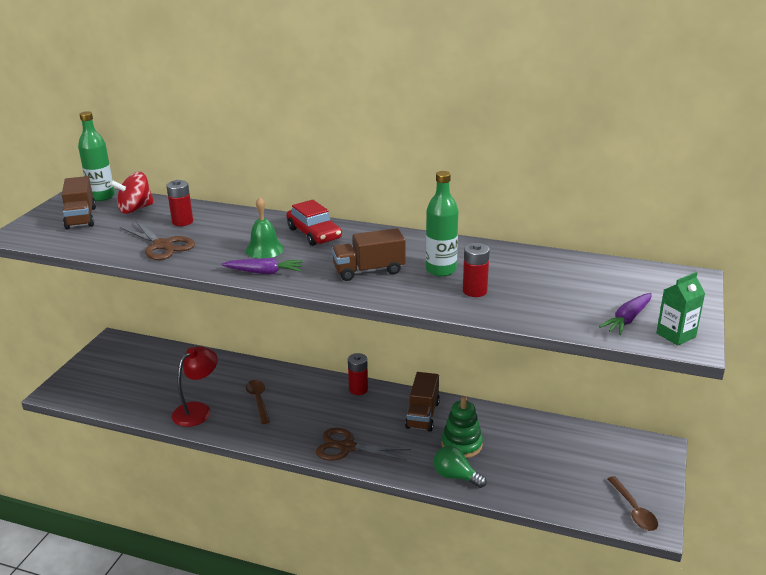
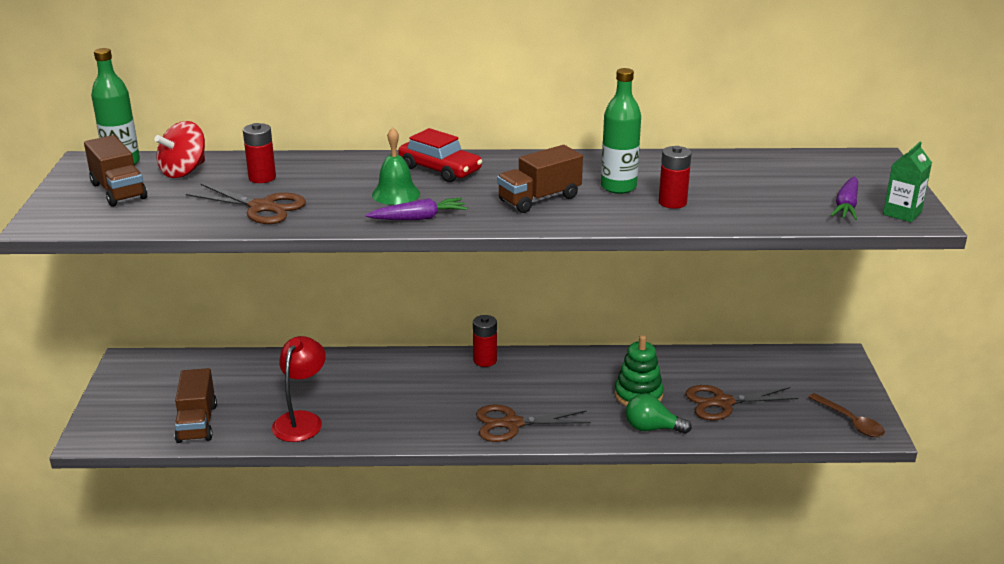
camera: 20 degrees left, 0 degrees up
brown spoon [246,380,270,424] -> none
brown truck [405,372,440,432] -> brown truck moved to [175,368,217,443]
none -> brown scissors [686,385,799,421]

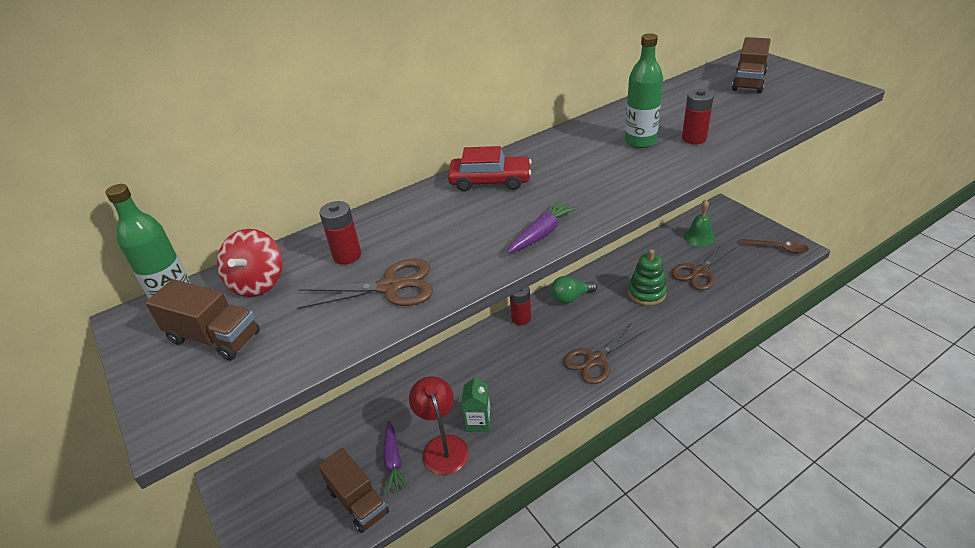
camera: 30 degrees left, 10 degrees up
green bell [372,127,420,205] -> green bell moved to [684,200,715,247]
brown truck [497,145,583,213] -> brown truck moved to [732,37,771,93]
green light bulb [626,394,692,434] -> green light bulb moved to [551,276,597,304]
purple carrot [830,177,858,220] -> purple carrot moved to [383,421,409,494]
green carton [883,142,932,222] -> green carton moved to [462,375,491,432]

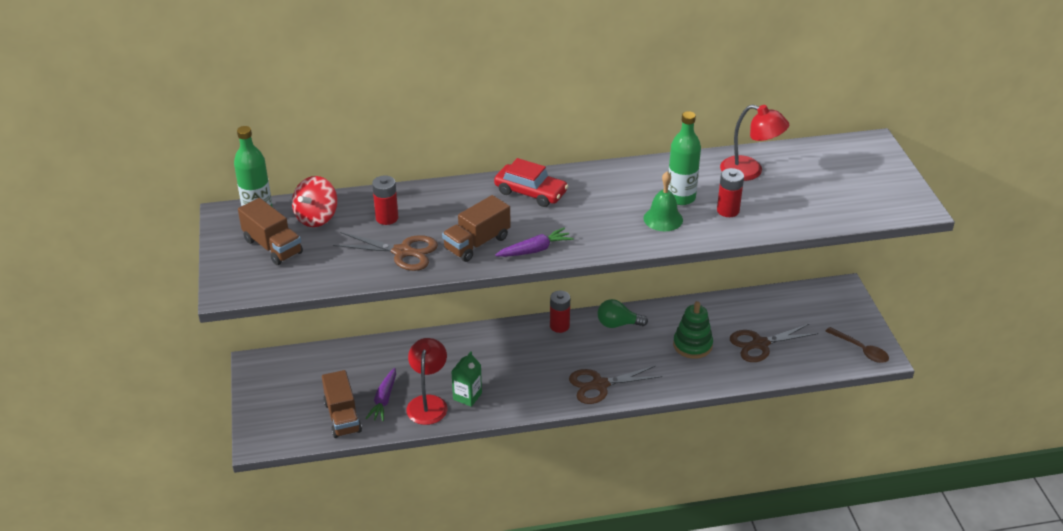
camera: 20 degrees right, 0 degrees up
green bell [684,200,715,247] -> green bell moved to [644,171,683,231]
brown truck [732,37,771,93] -> brown truck moved to [442,195,511,262]
none -> red lamp [720,104,789,181]

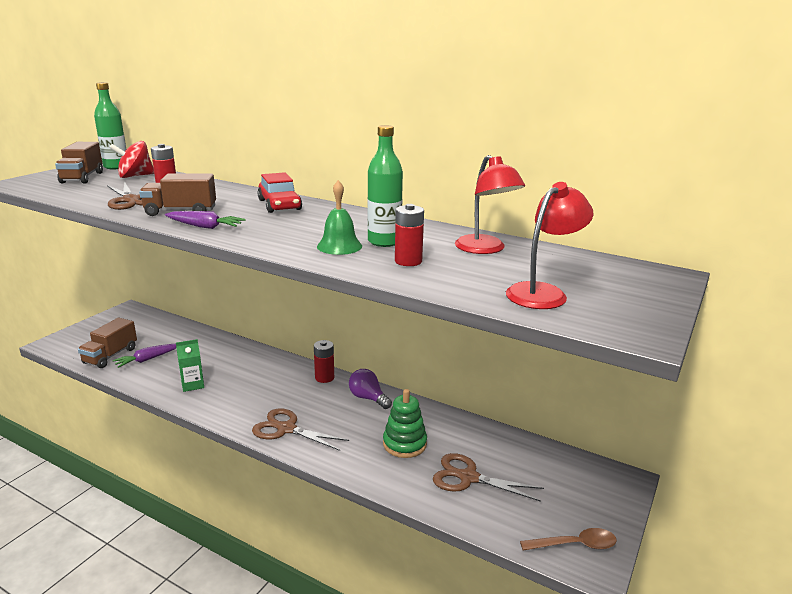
camera: 40 degrees right, 15 degrees down
red lamp [406,338,447,425] -> red lamp moved to [506,182,593,309]
green light bulb [597,299,648,328] -> purple light bulb [349,369,392,409]
brown spoon [825,327,889,363] -> brown spoon turned 90 degrees counterclockwise [520,528,617,551]

